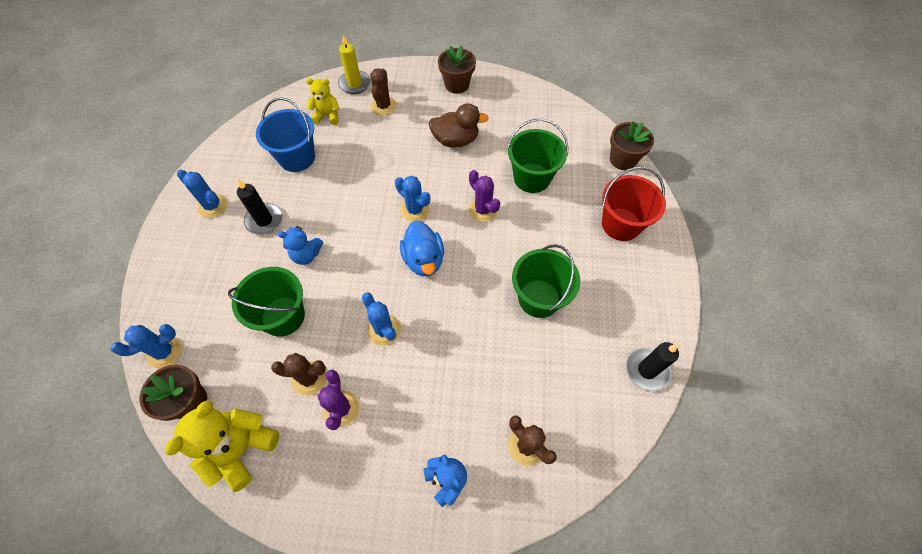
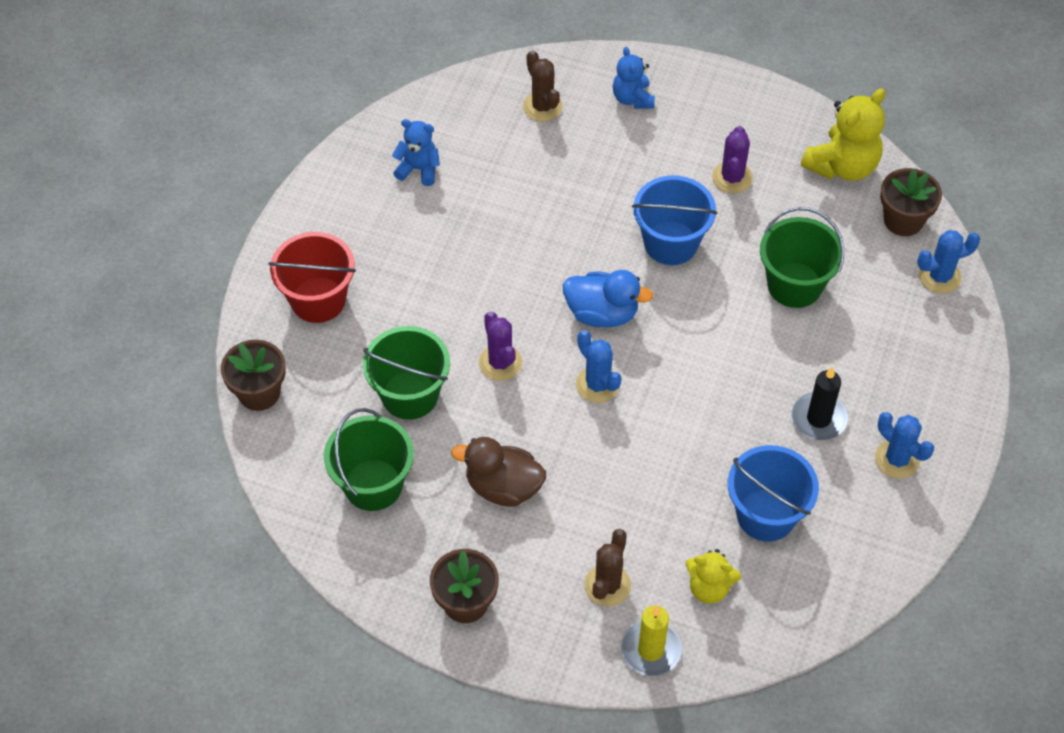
camera: 165 degrees left, 5 degrees down
brown cactus [271,353,327,396] -> none
blue teddy bear [278,226,323,265] -> blue teddy bear moved to [392,119,440,186]
blue cactus [362,293,401,346] -> blue bucket [632,176,718,265]
blue duck [400,220,444,276] -> blue duck turned 105 degrees clockwise [563,270,653,327]
green bucket [512,244,580,318] -> green bucket moved to [324,408,414,511]
black candle [626,342,679,391] -> none

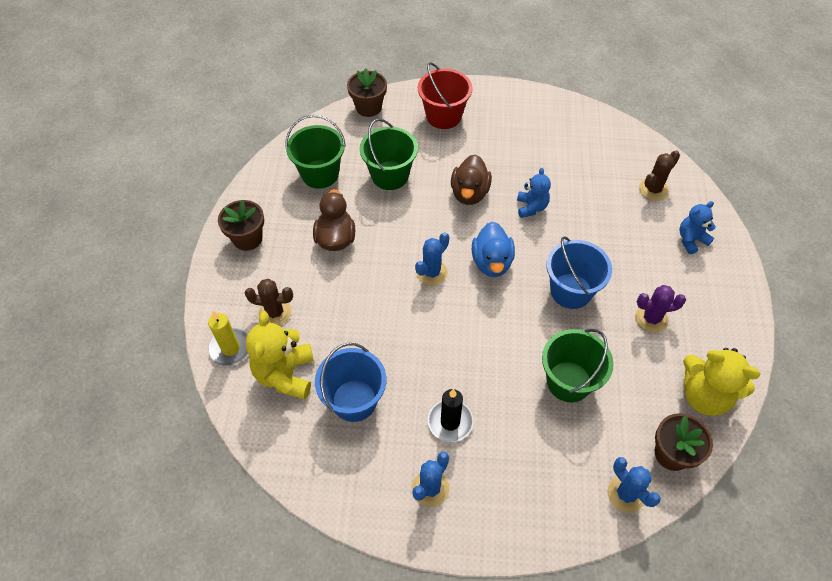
camera: 75 degrees right, 0 degrees up
blue teddy bear [392,119,440,186] -> blue teddy bear moved to [517,168,551,218]
purple cactus [479,311,522,381] -> none
yellow teddy bear [685,549,741,604] -> yellow teddy bear [246,311,314,399], size x1.65
none -> brown duck [451,154,492,205]

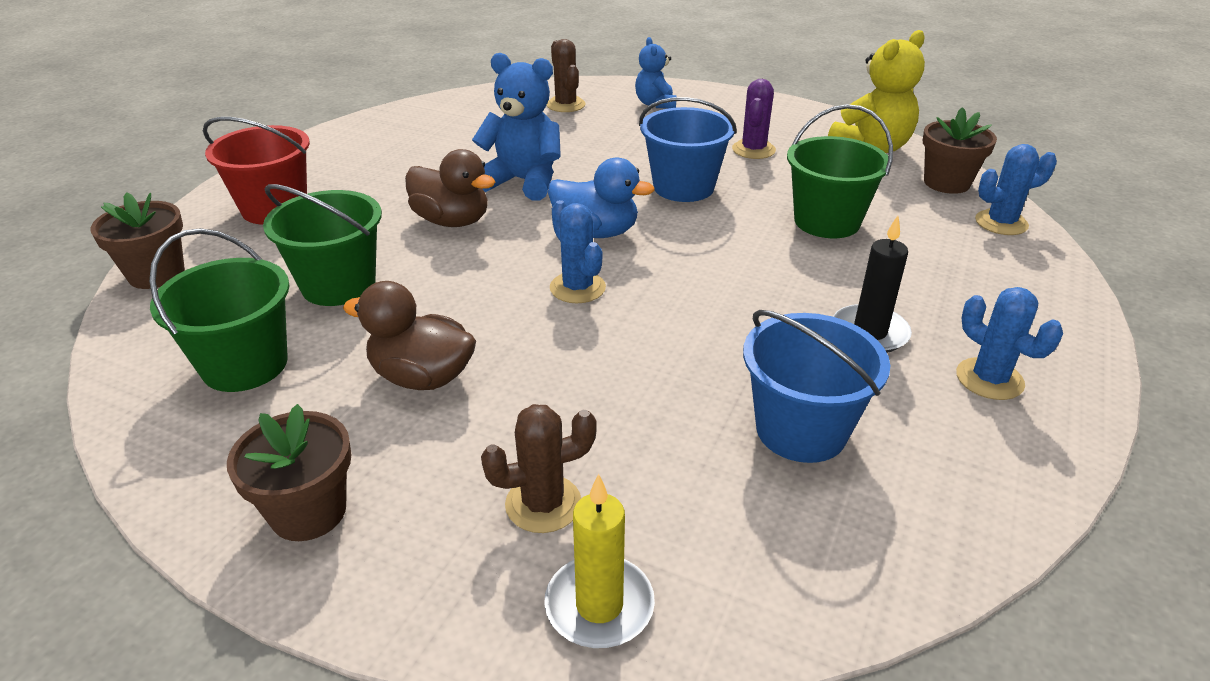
camera: 70 degrees left, 20 degrees down
brown cactus [245,279,293,325] -> brown cactus turned 45 degrees clockwise [481,404,597,533]
yellow teddy bear [246,311,314,399] -> none
blue teddy bear [517,168,551,218] -> blue teddy bear [472,53,561,201], size x1.65

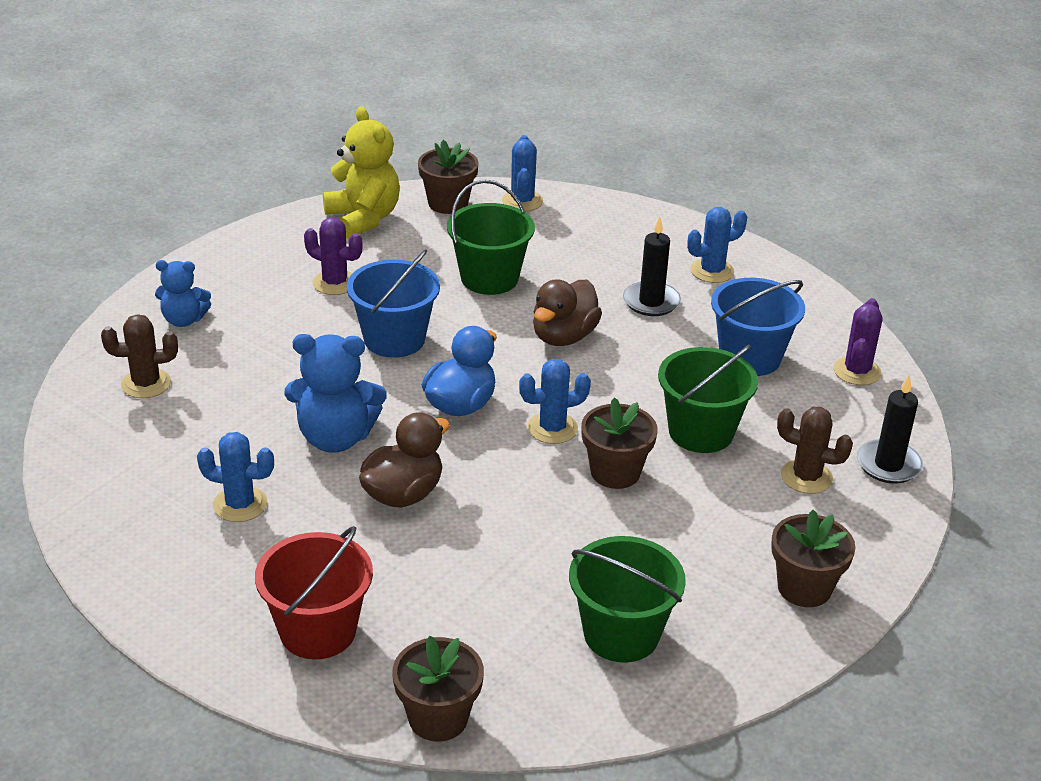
camera: 80 degrees left, 0 degrees up
green bucket [263,184,382,306] -> green bucket moved to [658,345,758,453]
brown duck [343,281,476,390] -> brown duck moved to [533,279,602,346]
blue teddy bear [472,53,561,201] -> blue teddy bear turned 120 degrees counterclockwise [284,334,387,453]
brown cactus [481,404,597,533] -> brown cactus turned 60 degrees counterclockwise [777,407,853,494]
yellow candle [544,474,655,648] -> black candle [857,375,923,484]
none -> blue cactus [197,432,274,522]
none -> brown flower pot [581,398,658,489]
none -> purple cactus [833,298,882,385]

